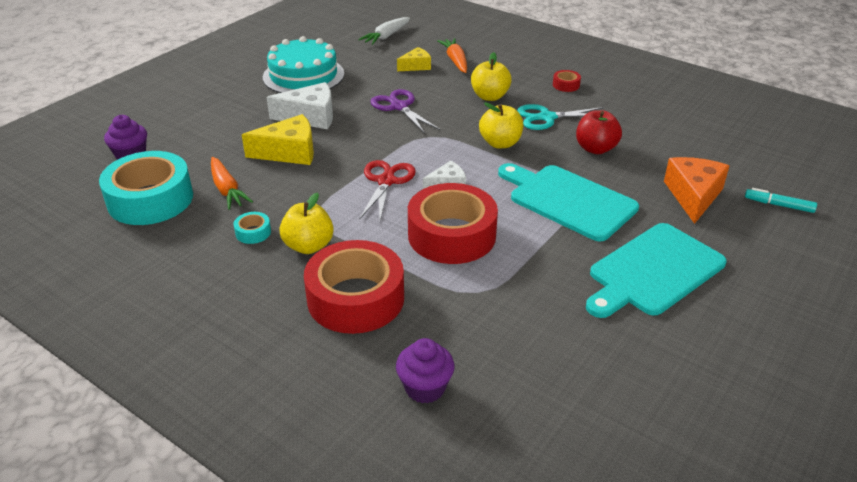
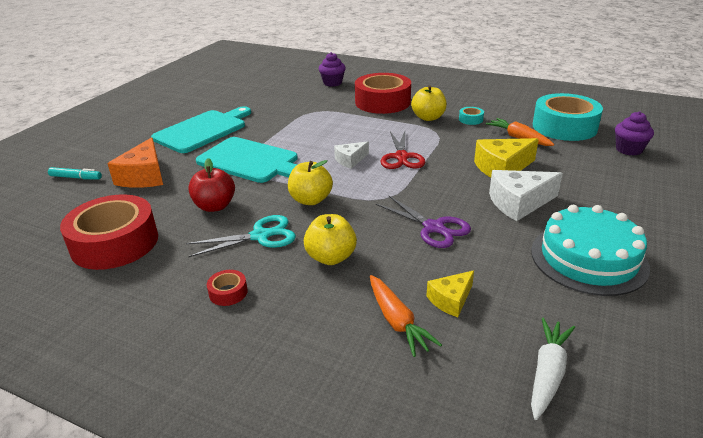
camera: 170 degrees right, 5 degrees down
red tape [408,183,498,264] -> red tape moved to [60,194,158,270]

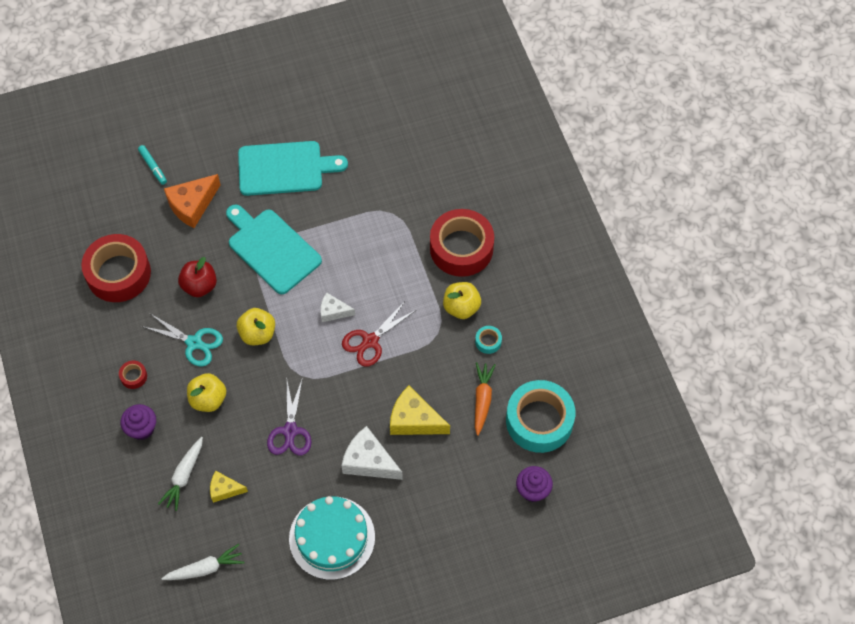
camera: 45 degrees right, 30 degrees up
turquoise cutting board [196,137,298,183] -> turquoise cutting board turned 150 degrees clockwise [226,204,322,294]
purple cupcake [319,52,346,87] -> purple cupcake moved to [120,404,156,440]
orange carrot [370,275,442,357] -> white carrot [158,437,203,511]

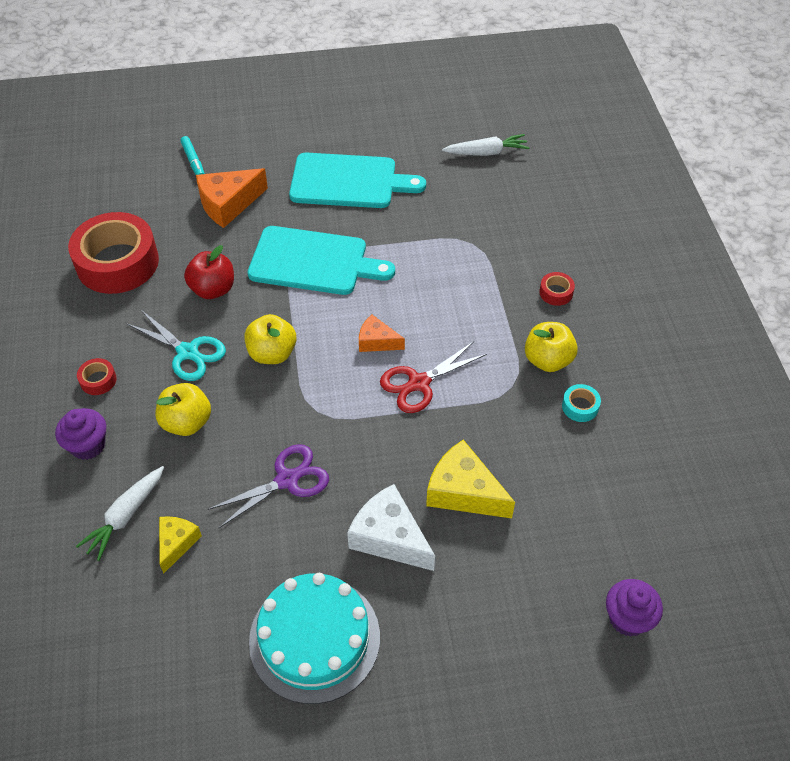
camera: 10 degrees right, 10 degrees down
white carrot [161,544,244,580] -> white carrot moved to [442,134,530,156]
yellow cheese [210,471,248,503] -> yellow cheese turned 90 degrees clockwise [159,516,202,574]
turquoise cutting board [226,204,322,294] -> turquoise cutting board turned 135 degrees clockwise [248,226,395,295]
purple scissors [267,377,312,456] -> purple scissors turned 135 degrees counterclockwise [207,444,329,528]
white cheese [320,293,355,322] -> orange cheese [359,314,405,352]
red tape [430,209,494,277] -> red tape [539,272,575,306], size x0.40
orange carrot [475,362,496,436] -> none
turquoise tape [506,380,575,453] -> none

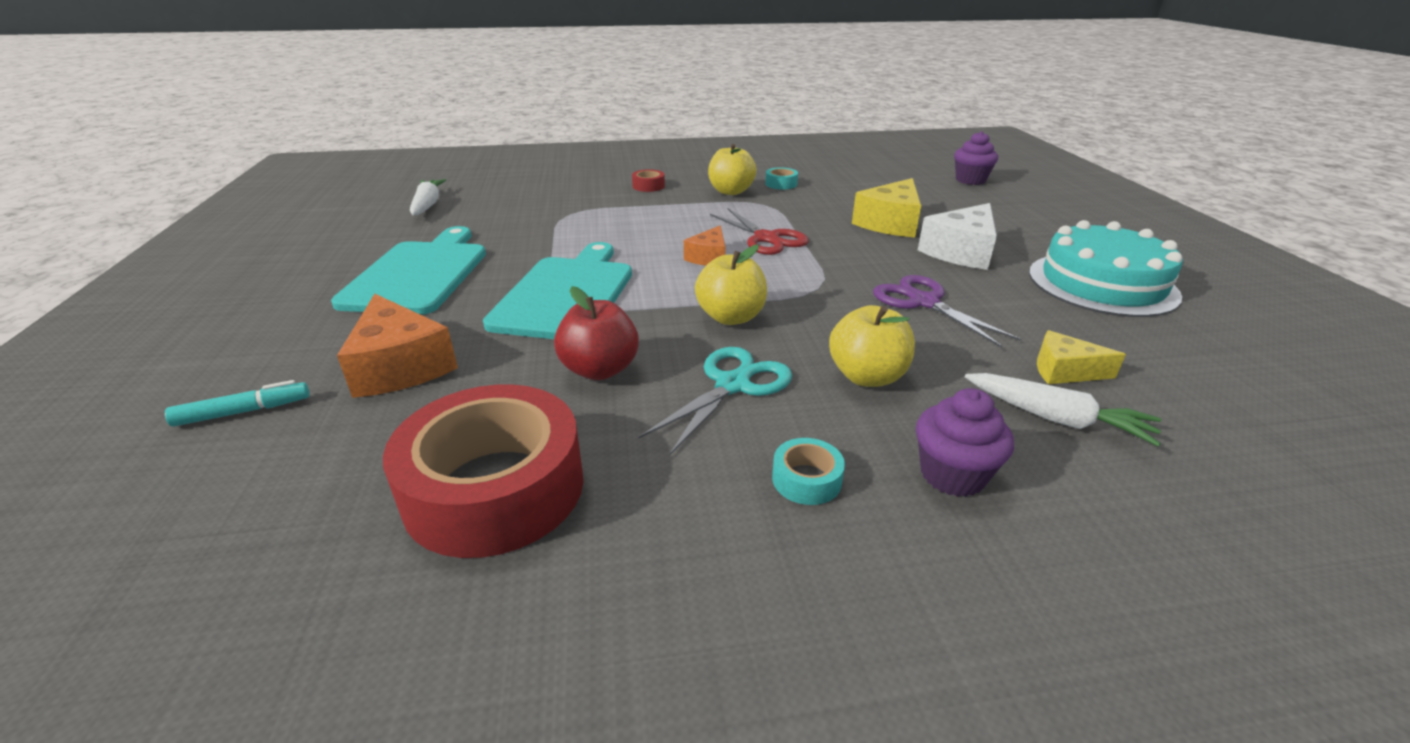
camera: 90 degrees left, 20 degrees down
red tape [77,358,117,395] -> turquoise tape [772,438,845,505]

